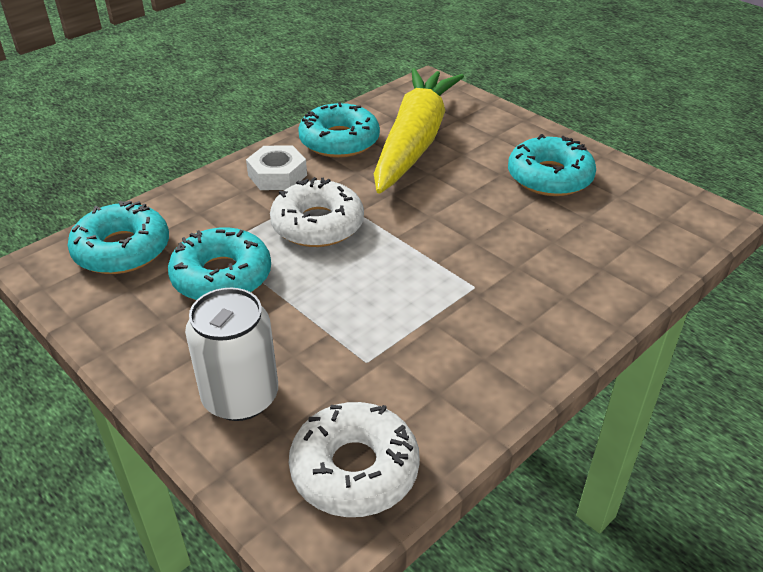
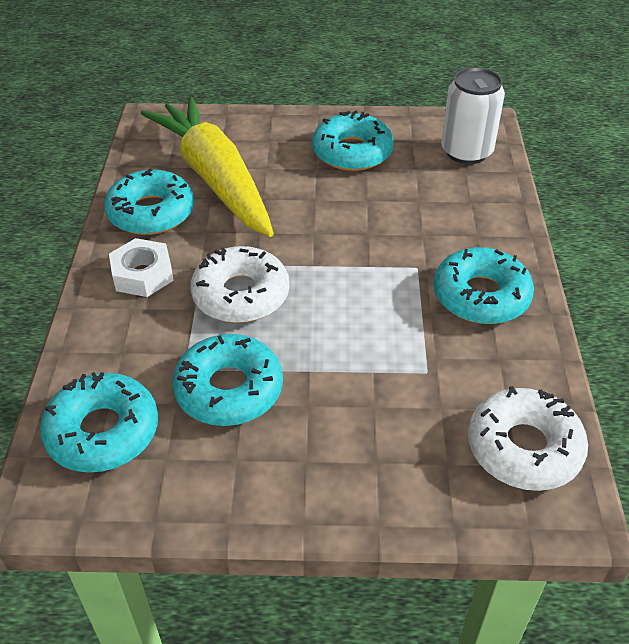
camera: 45 degrees left, 5 degrees up
white can [185,288,278,421] -> white can moved to [441,67,505,164]
none -> turquoise donut [434,247,534,324]

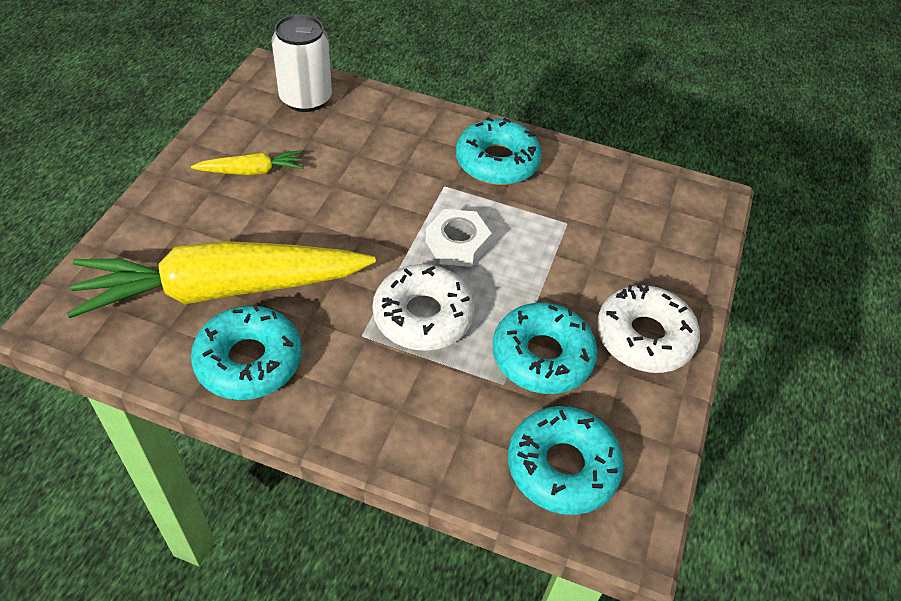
camera: 75 degrees left, 5 degrees up
white nut [109,238,174,297] -> white nut moved to [425,209,492,267]
turquoise donut [312,111,394,171] -> yellow carrot [191,150,303,175]
white donut [468,386,588,491] -> white donut moved to [597,284,700,373]

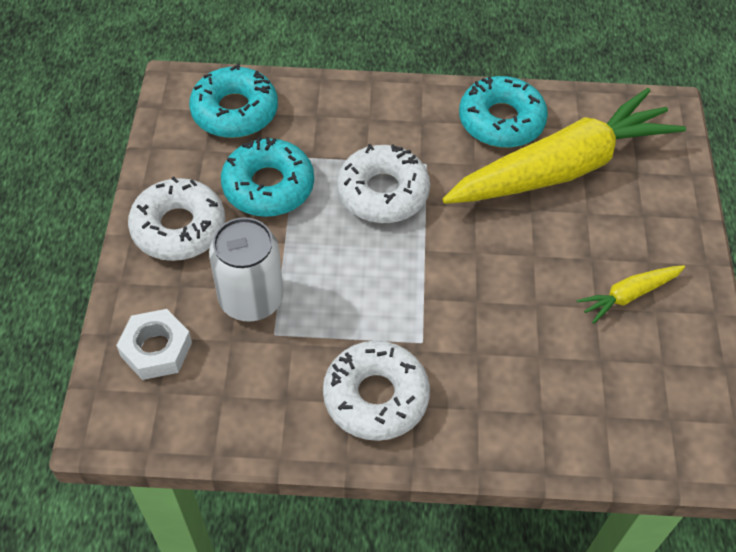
camera: 165 degrees right, 5 degrees up
white can [272,14,332,112] -> white can moved to [209,217,283,322]
white nut [425,209,492,267] -> white nut moved to [116,309,192,380]
turquoise donut [456,117,542,185] -> white donut [323,341,430,441]

